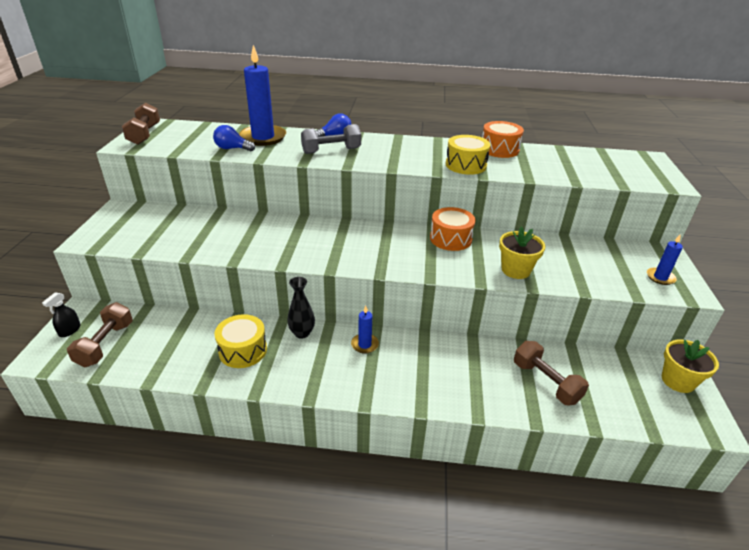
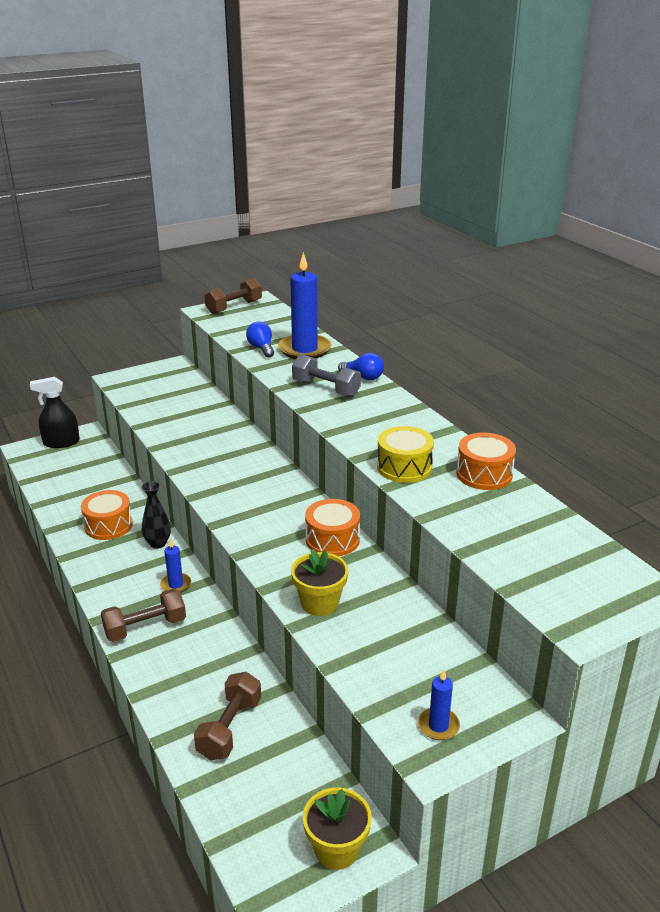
camera: 55 degrees right, 5 degrees down
black spray bottle [42,292,81,337] -> black spray bottle [30,377,80,448], size x1.74
brown dumbbell [67,302,133,368] -> brown dumbbell moved to [101,589,186,642]
yellow drum [214,314,267,368] -> orange drum [81,490,133,540]

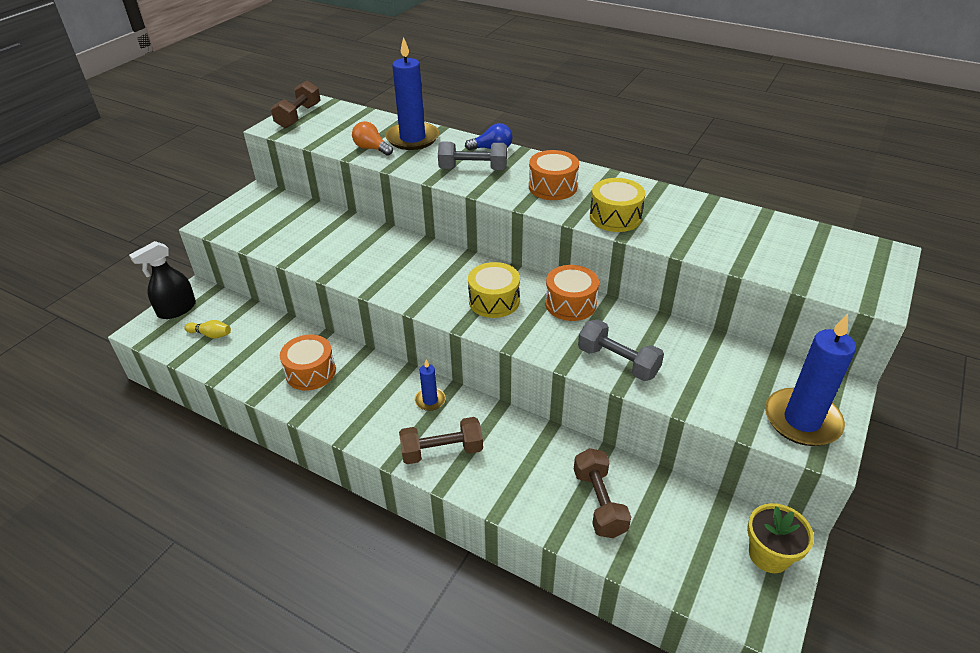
camera: 30 degrees left, 10 degrees up
brown dumbbell [101,589,186,642] -> brown dumbbell turned 45 degrees clockwise [399,417,483,464]
black vase [142,481,171,549] -> none
blue light bulb [246,322,274,358] -> orange light bulb [352,121,393,156]
yellow flower pot [291,549,349,616] -> grey dumbbell [578,319,664,381]
blue candle [418,670,460,740] -> blue candle [765,314,856,446], size x2.05
orange drum [456,433,516,490] -> orange drum moved to [529,150,579,200]
none -> yellow bowling pin [184,320,231,339]
none -> yellow drum [468,262,520,318]

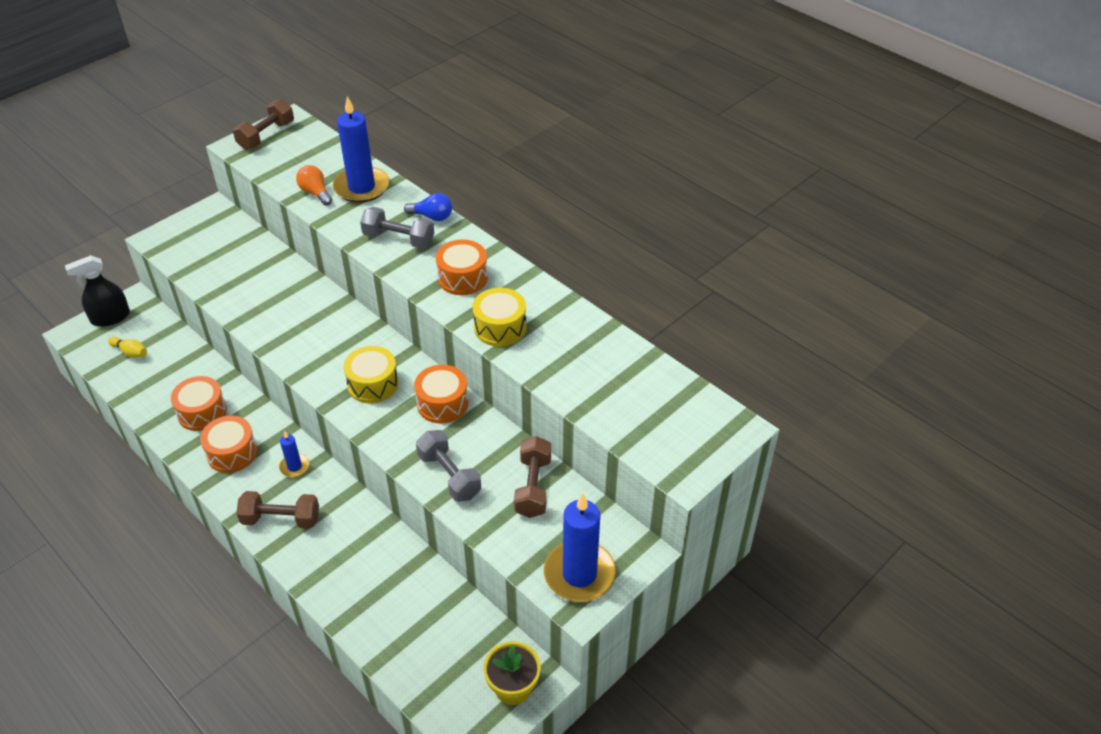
camera: 15 degrees right, 5 degrees up
brown dumbbell [574,448,631,538] -> brown dumbbell moved to [514,436,551,518]
none -> orange drum [200,416,257,473]

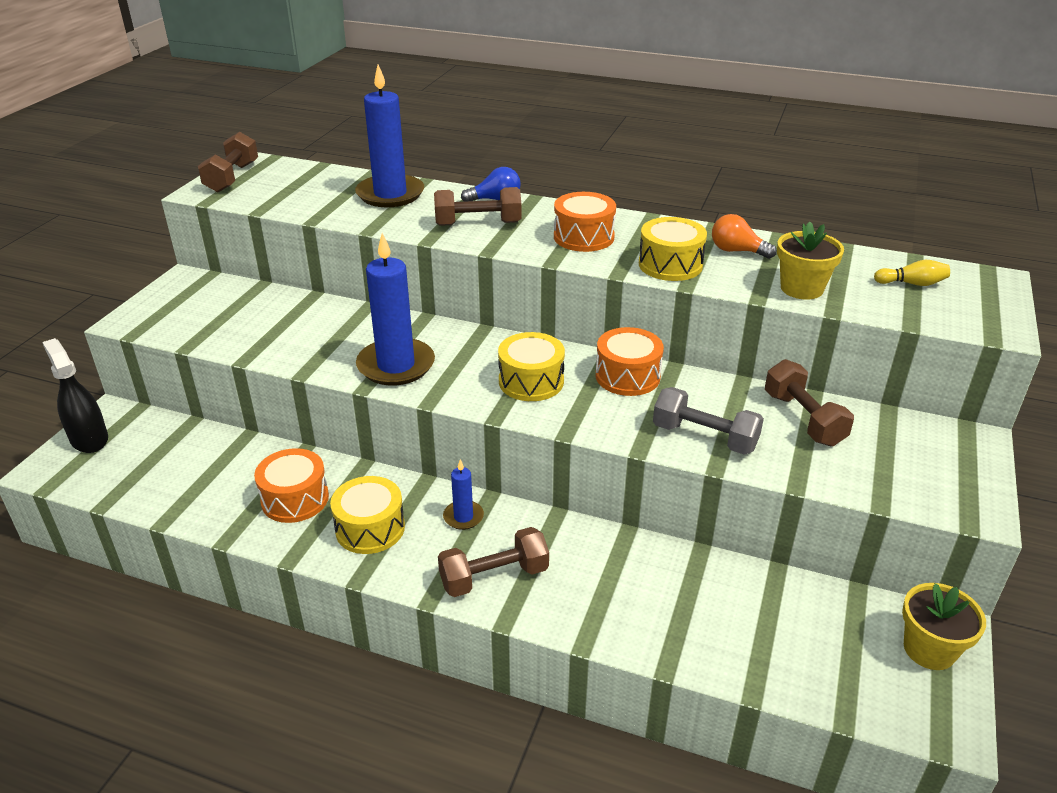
camera: 25 degrees left, 10 degrees down
black spray bottle [65,255,130,327] -> black spray bottle turned 105 degrees clockwise [42,338,108,453]
yellow bowling pin [108,336,147,358] -> yellow bowling pin moved to [874,260,950,286]
orange drum [200,416,257,473] -> yellow drum [330,476,405,554]
orange light bulb [296,165,332,206] -> orange light bulb moved to [712,214,777,259]
grey dumbbell [360,207,434,249] -> brown dumbbell [434,187,522,226]
blue candle [544,493,616,602] -> blue candle moved to [356,233,435,386]
none -> yellow flower pot [777,221,844,300]

